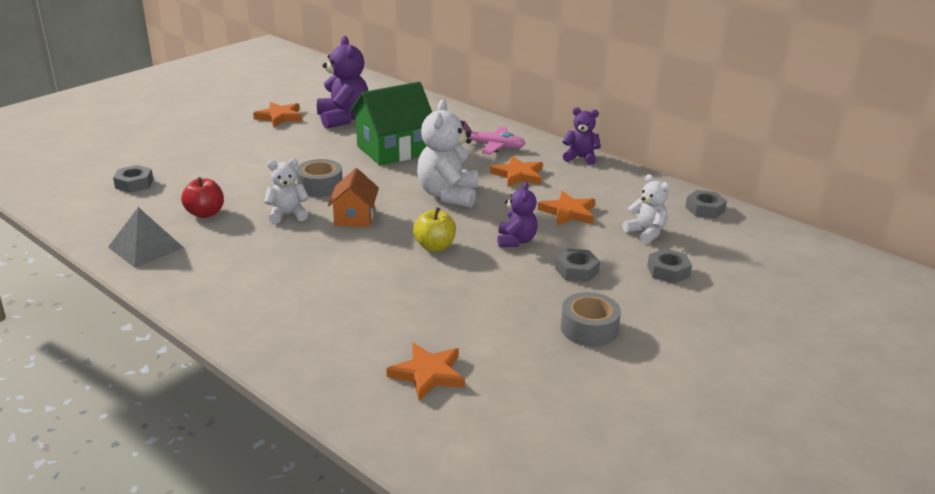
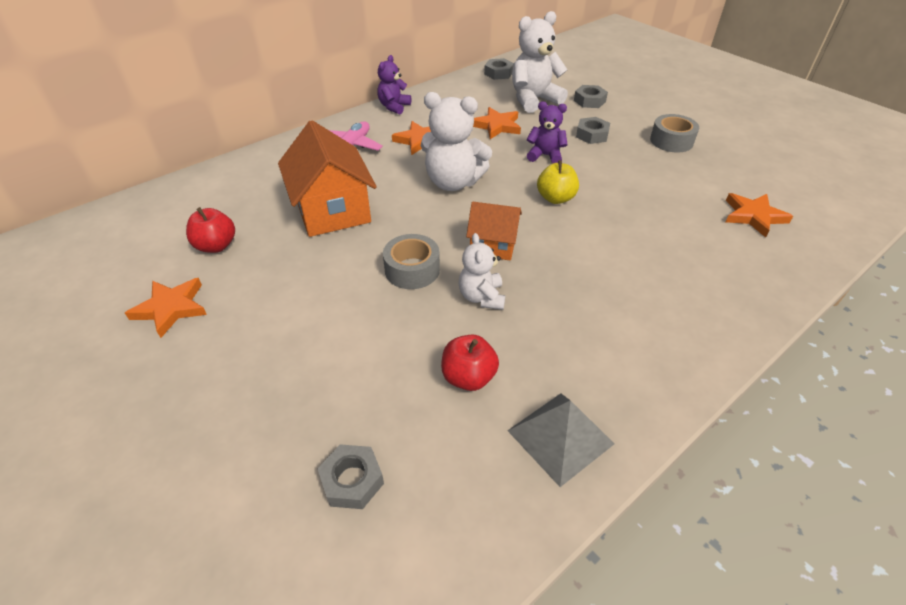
camera: 80 degrees left, 15 degrees up
purple teddy bear [317,36,368,129] -> red apple [186,207,235,253]
green house [349,82,432,166] -> orange house [278,120,377,237]
white teddy bear [622,174,670,244] -> white teddy bear [512,11,568,113], size x1.69

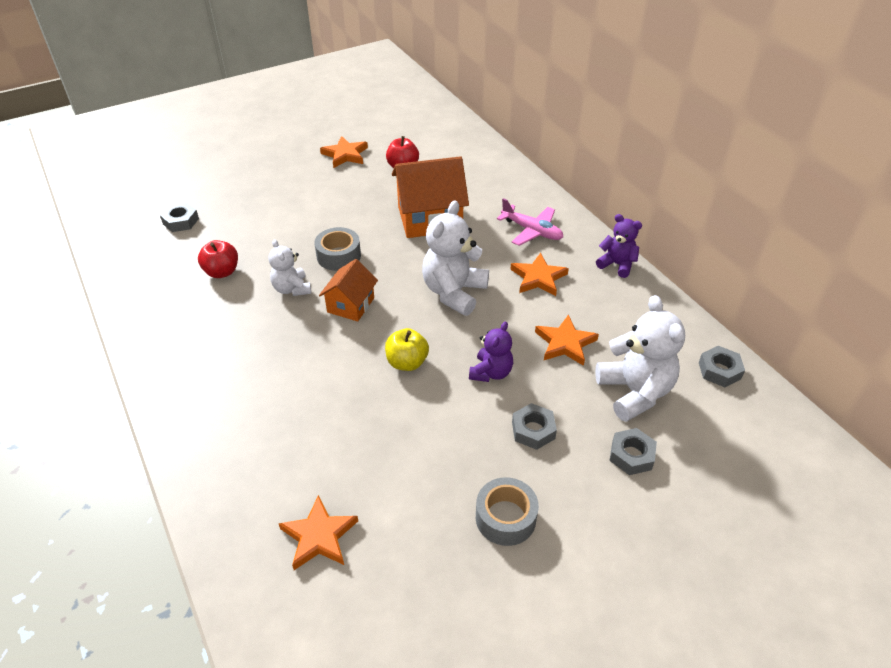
camera: 100 degrees right, 0 degrees up
white teddy bear [459,233,505,310] -> white teddy bear turned 120 degrees counterclockwise [268,239,311,296]
grey pyramid [507,393,614,487] -> none

